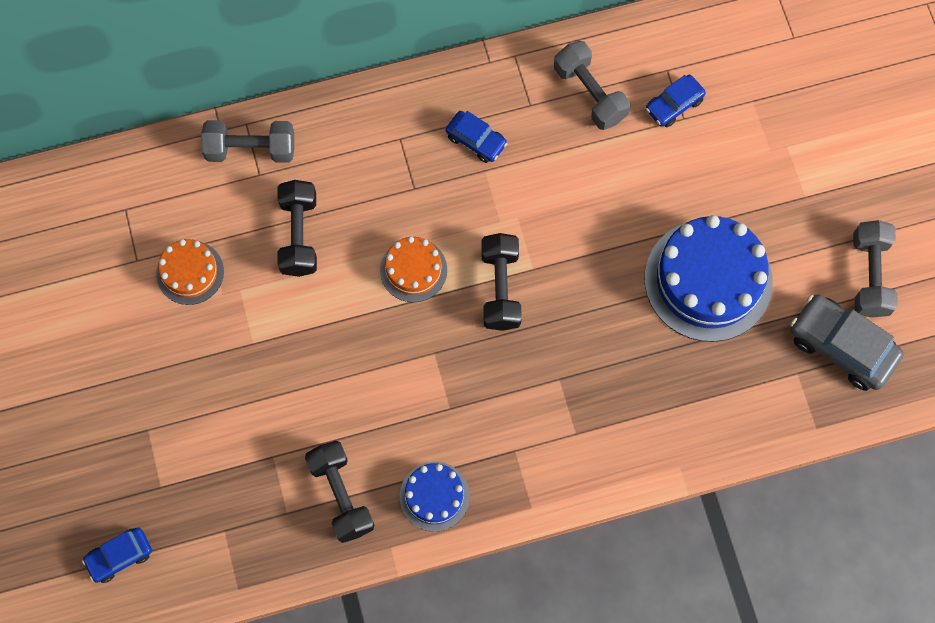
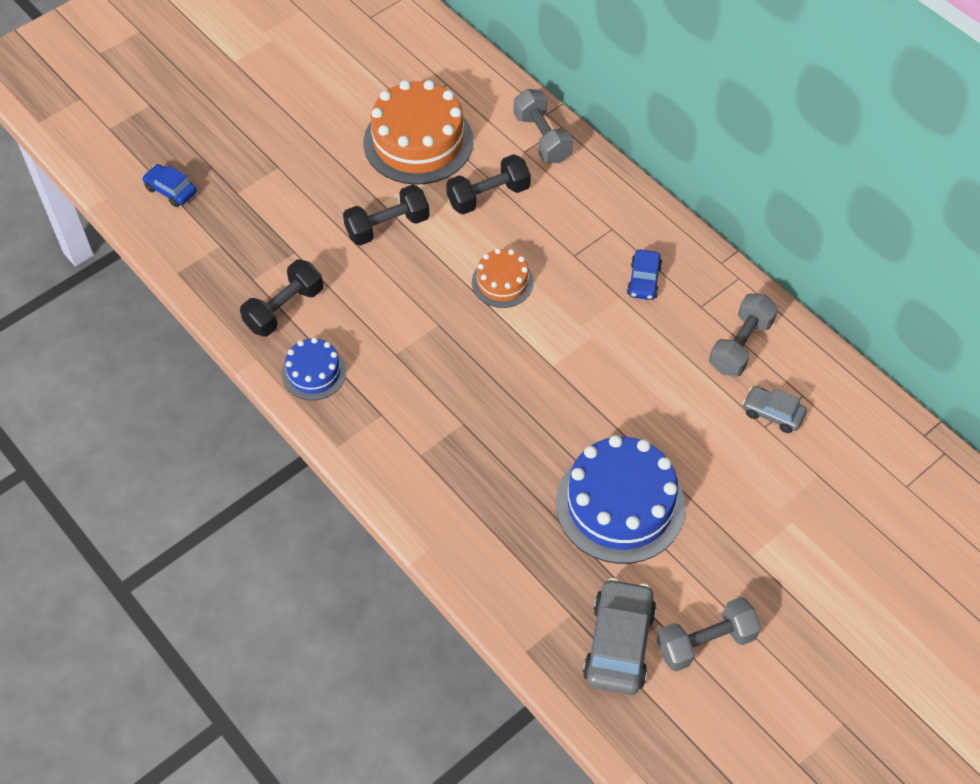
camera: 65 degrees right, 15 degrees down
orange cake [156,239,224,305] -> orange cake [363,80,473,185], size x1.89
black dumbbell [481,233,522,331] -> black dumbbell moved to [343,184,430,245]
blue car [646,75,706,127] -> grey car [743,386,807,433]

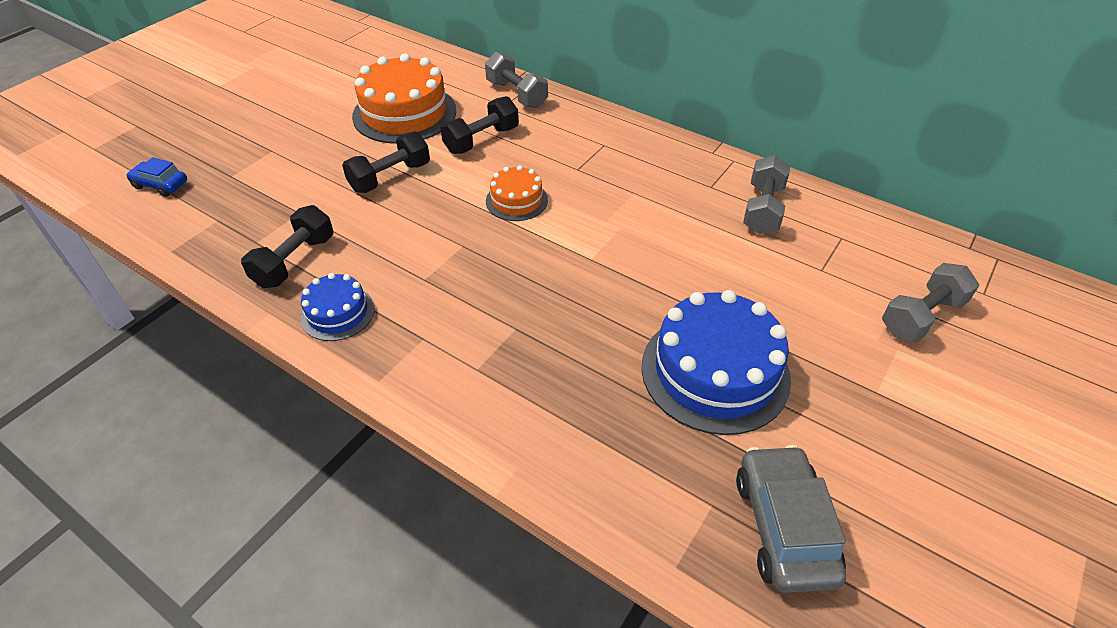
camera: 15 degrees left, 10 degrees down
blue car [627,249,662,300] -> none
grey dumbbell [657,597,761,672] -> grey dumbbell moved to [882,263,979,342]
grey car [743,386,807,433] -> none

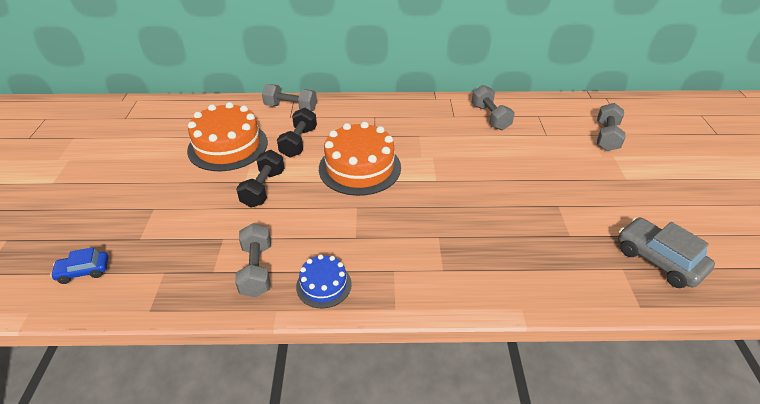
camera: 35 degrees left, 5 degrees down
black dumbbell [241,205,333,288] -> grey dumbbell [235,223,271,297]
orange cake [486,165,548,221] -> orange cake [319,121,401,196], size x1.89
blue cake [641,290,791,435] -> none

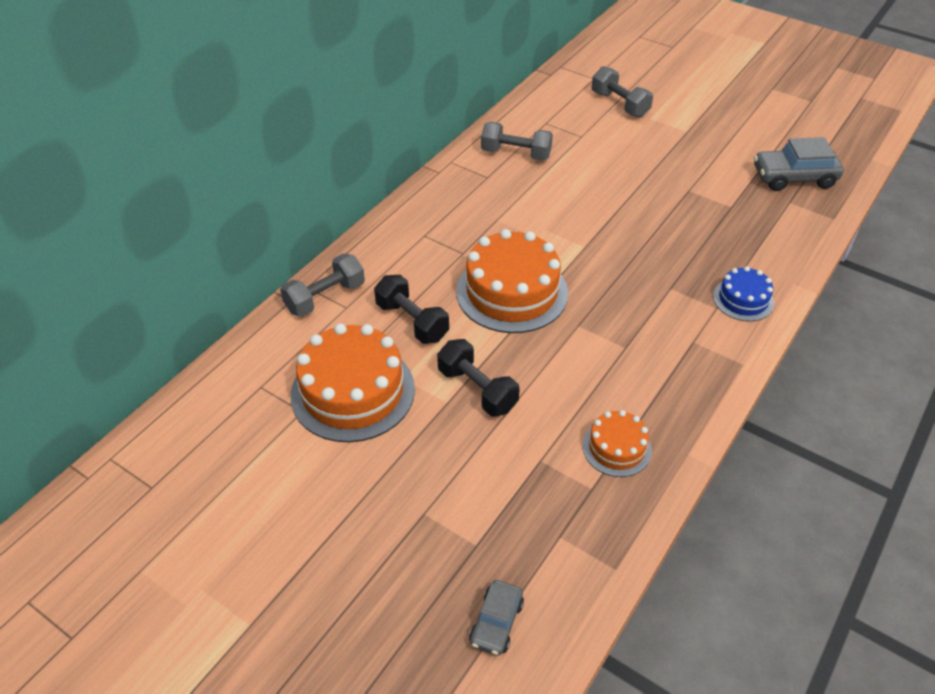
camera: 55 degrees left, 5 degrees up
blue car [50,247,108,284] -> grey car [469,580,524,656]
grey dumbbell [235,223,271,297] -> orange cake [582,410,652,477]
blue cake [296,254,352,308] -> blue cake moved to [713,266,774,322]

